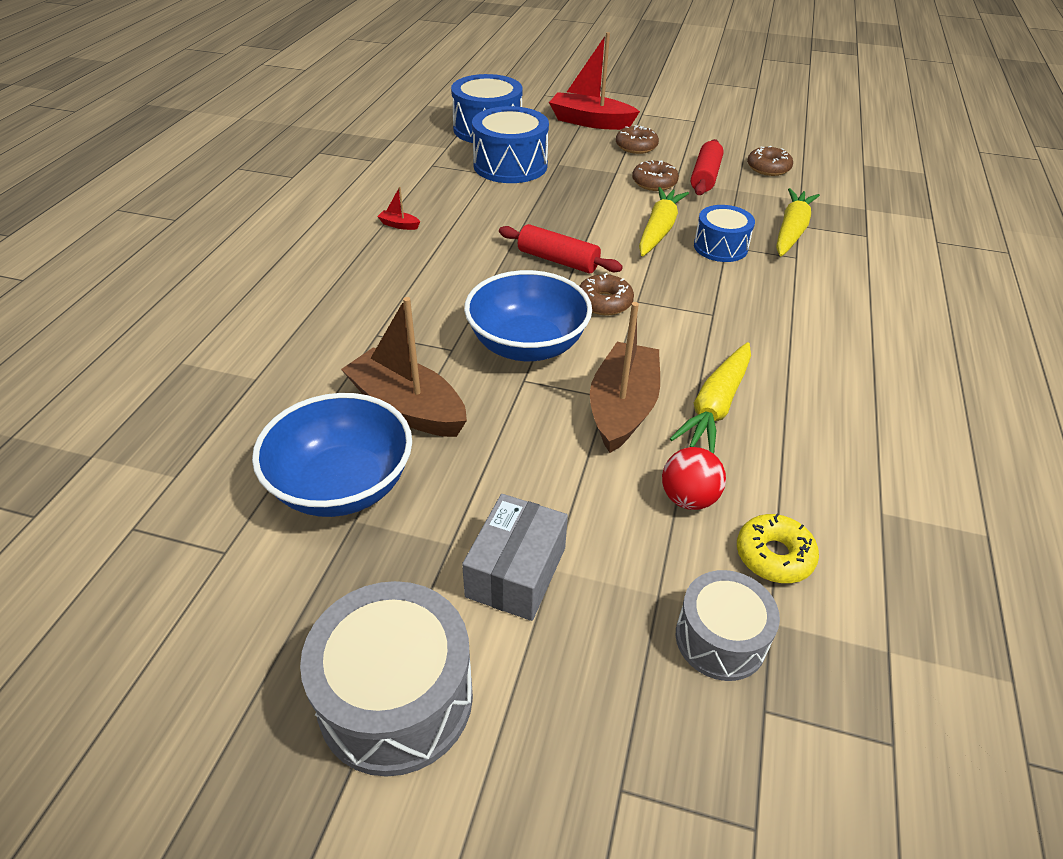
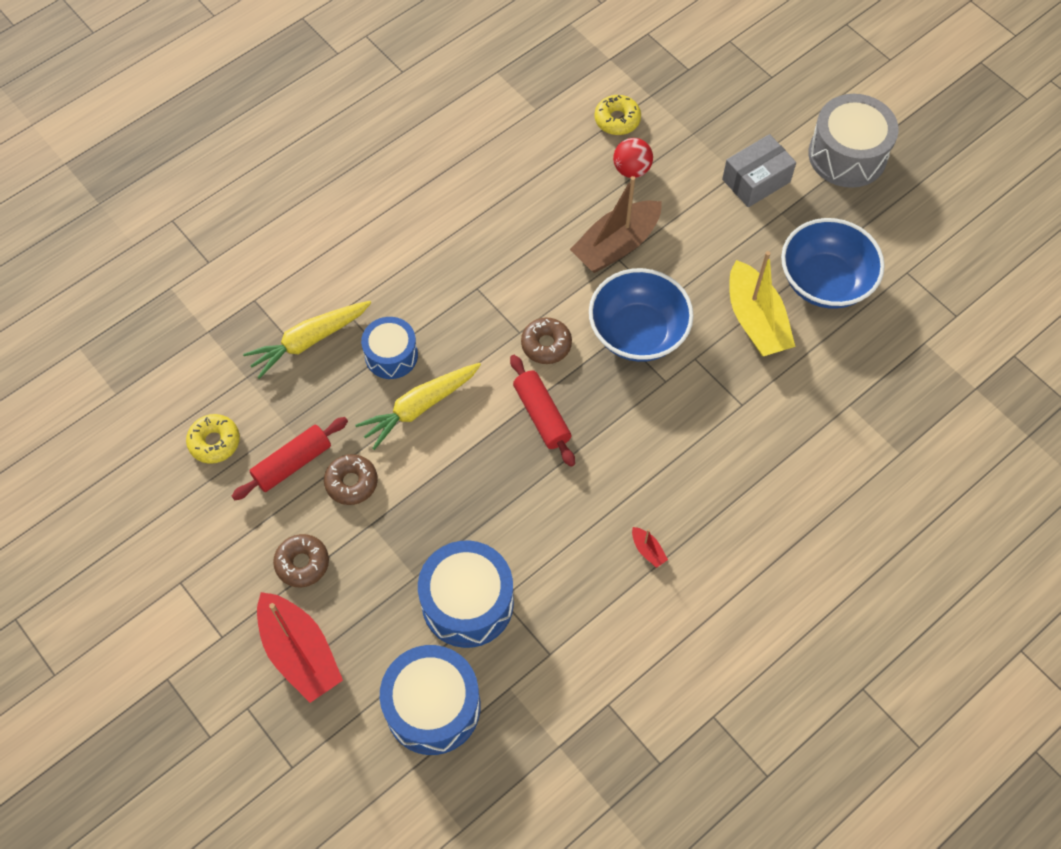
camera: 145 degrees left, 20 degrees up
brown boat [341,297,467,437] -> yellow boat [729,251,795,356]
yellow carrot [670,342,751,454] -> none
grey drum [676,570,780,681] -> none
brown donut [747,146,793,176] -> yellow donut [186,414,240,464]

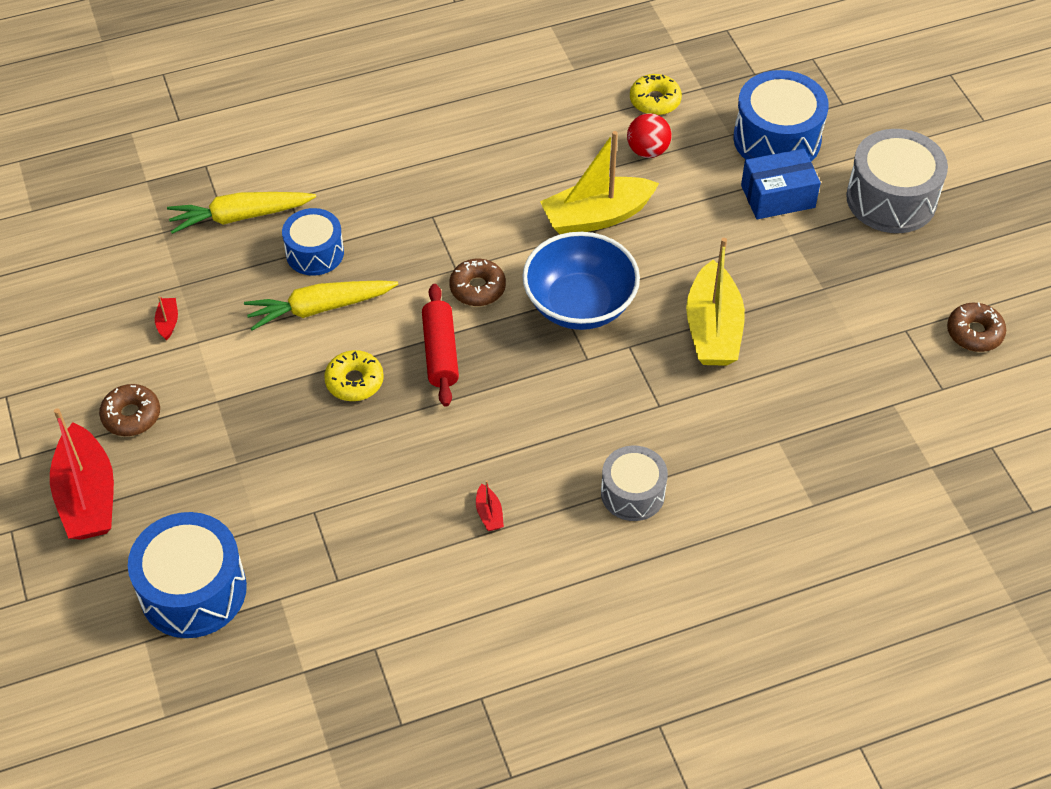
camera: 20 degrees right, 10 degrees down
yellow donut [186,414,240,464] -> yellow donut moved to [324,350,384,401]
red rolling pin [232,417,348,500] -> red boat [155,296,178,340]
brown donut [324,454,378,505] -> brown donut moved to [947,302,1006,352]
blue drum [418,540,514,648] -> blue drum moved to [733,70,829,162]
brown boat [570,176,662,273] -> yellow boat [540,131,659,234]
grey box [722,134,796,207] -> blue box [741,148,821,219]
blue bowl [781,218,885,309] -> none
none -> grey drum [601,446,668,521]

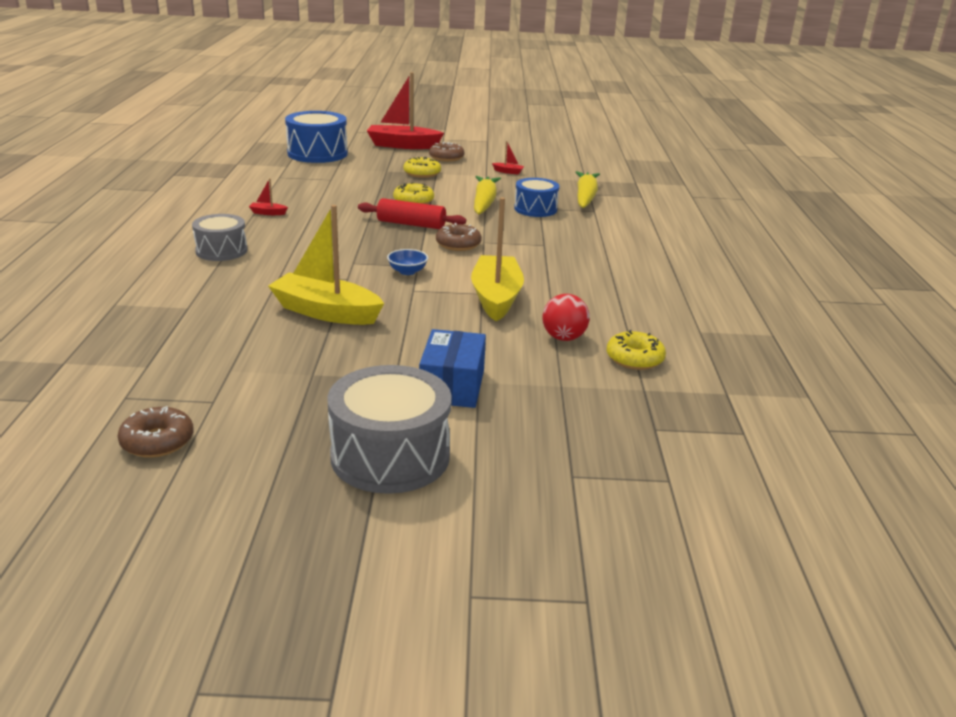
camera: 110 degrees right, 25 degrees down
blue bowl [522,232,640,330] -> blue bowl [387,249,428,275], size x0.41
blue drum [733,70,829,162] -> none
none -> yellow donut [403,157,441,178]

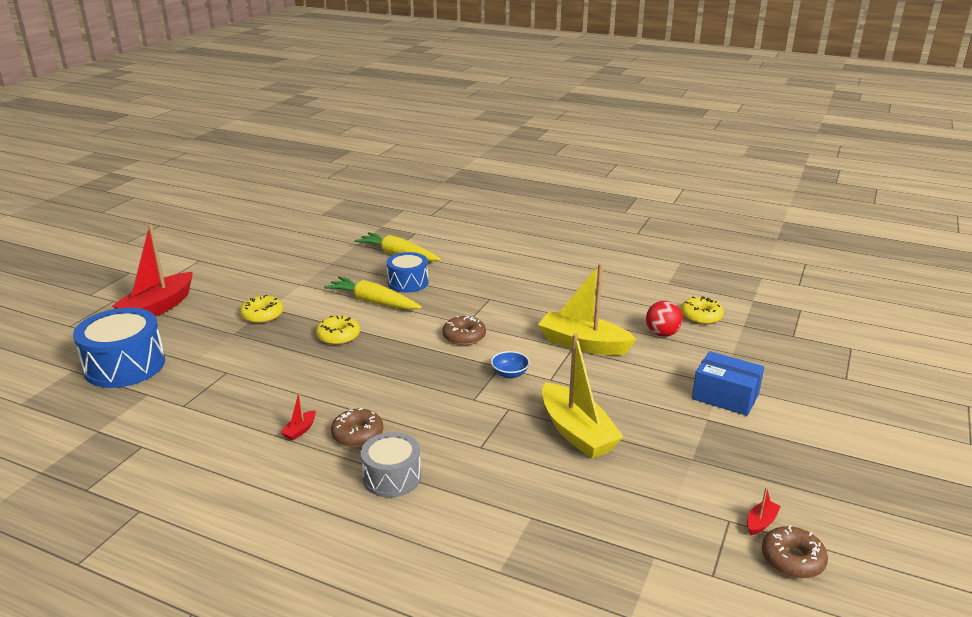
camera: 65 degrees left, 0 degrees up
yellow boat [268,205,384,325] -> yellow boat turned 75 degrees counterclockwise [542,333,624,459]
grey drum [327,365,452,494] -> none
red rolling pin [358,198,466,229] -> none
brown donut [429,142,465,162] -> brown donut moved to [331,408,383,447]
red boat [492,141,524,175] -> red boat moved to [747,487,781,535]

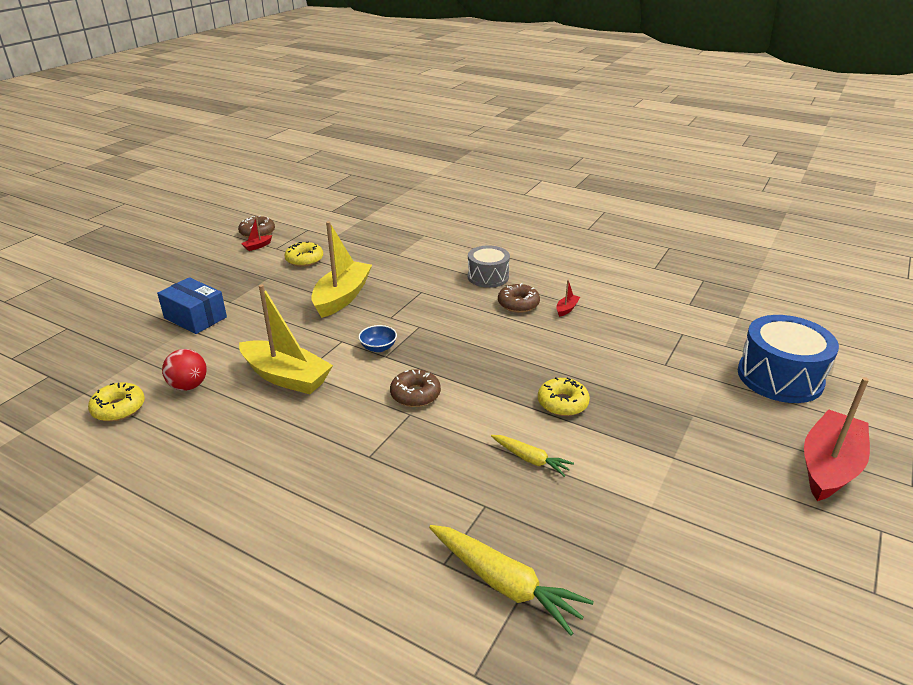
camera: 175 degrees left, 5 degrees up
yellow donut [240,295,283,323] -> yellow donut moved to [284,241,323,267]
yellow carrot [324,276,422,310] -> yellow carrot [491,435,574,477], size x0.59
blue drum [387,252,428,293] -> none
yellow boat [542,333,624,459] -> yellow boat turned 45 degrees clockwise [311,221,372,318]

